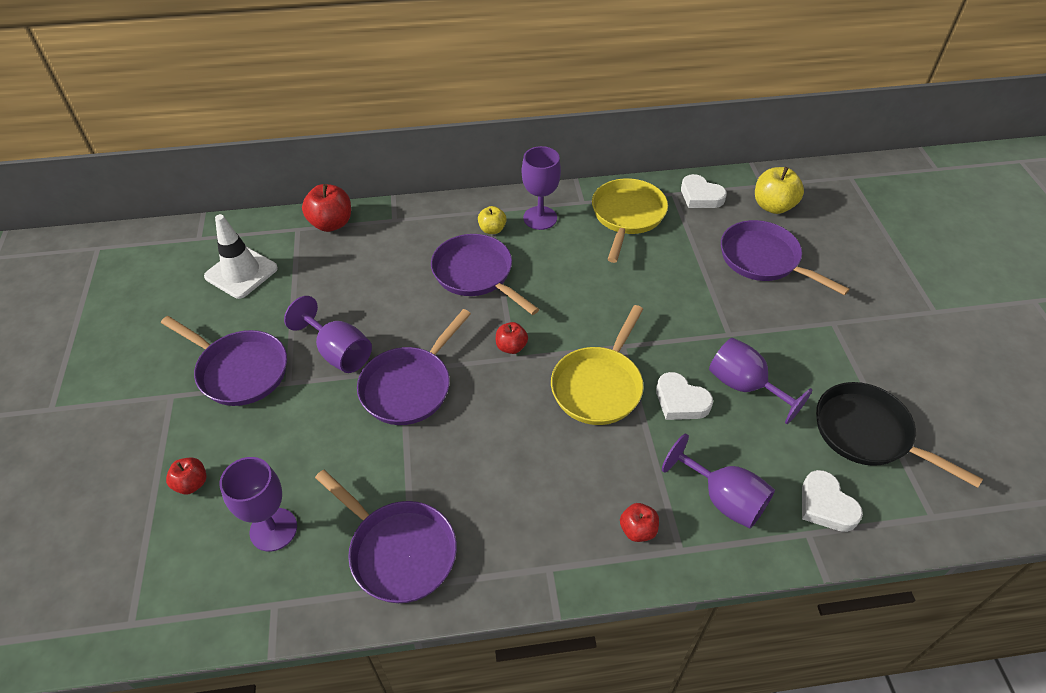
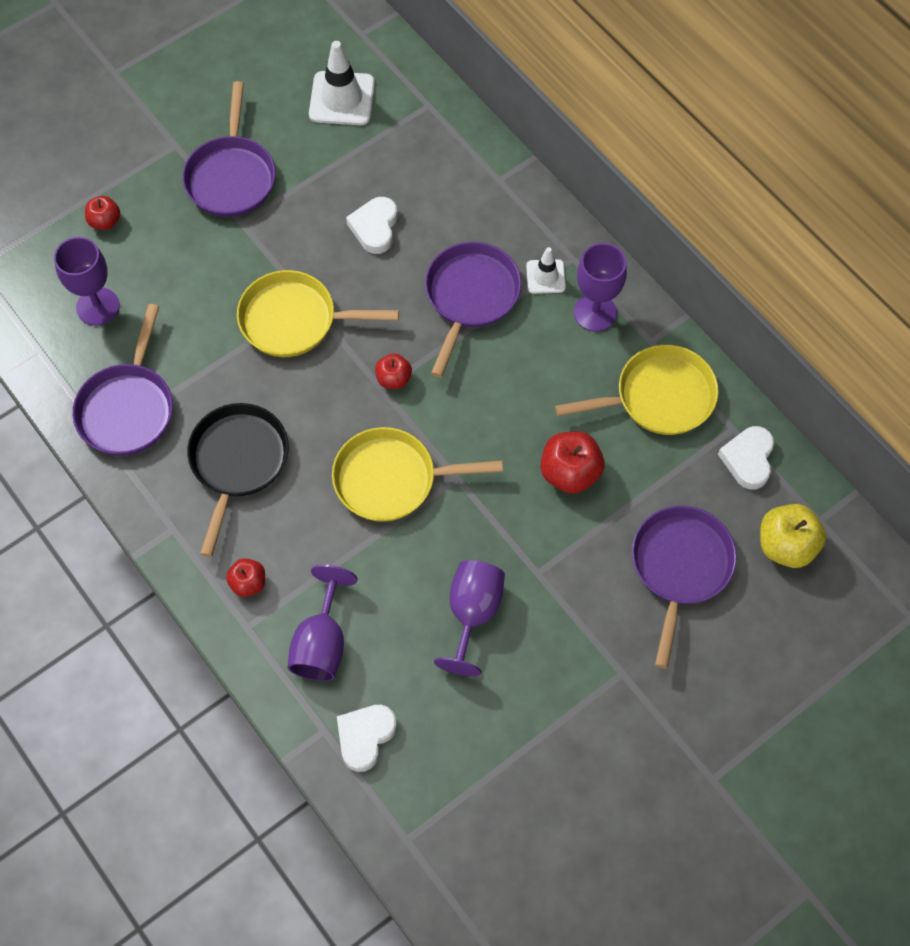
camera: 60 degrees right, 15 degrees up
purple goblet [284,296,372,373] -> none
red apple [302,184,351,232] -> red apple moved to [541,431,605,494]
purple pan [357,309,471,425] -> yellow pan [237,270,399,357]
yellow apple [478,206,507,234] -> white traffic cone [526,247,566,294]
white heart [656,372,713,420] -> white heart moved to [346,197,398,254]
black pan [816,382,983,488] -> black pan moved to [187,403,289,557]

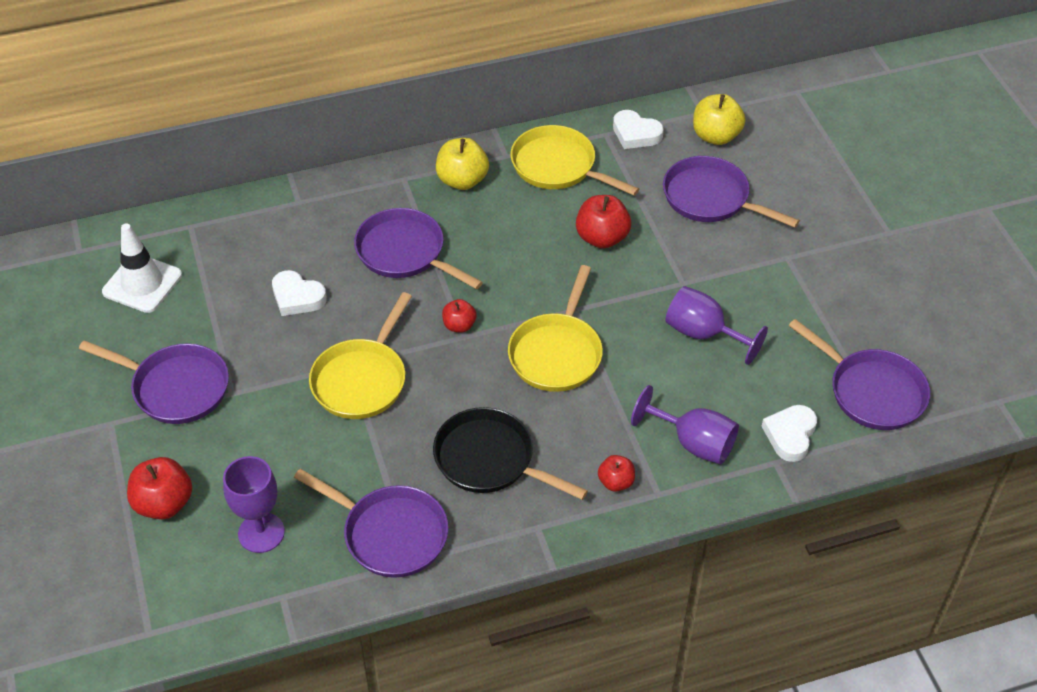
camera: 70 degrees left, 15 degrees down
red apple [85,196,120,230] -> red apple [127,457,192,519], size x1.67
white heart [337,705,397,772] -> white heart turned 60 degrees clockwise [761,405,817,462]
white traffic cone [526,247,566,294] -> none
yellow pan [555,345,719,435] -> yellow pan turned 60 degrees counterclockwise [511,125,639,196]
purple goblet [574,243,627,332] -> yellow apple [436,138,489,190]
none -> purple pan [789,319,930,430]

